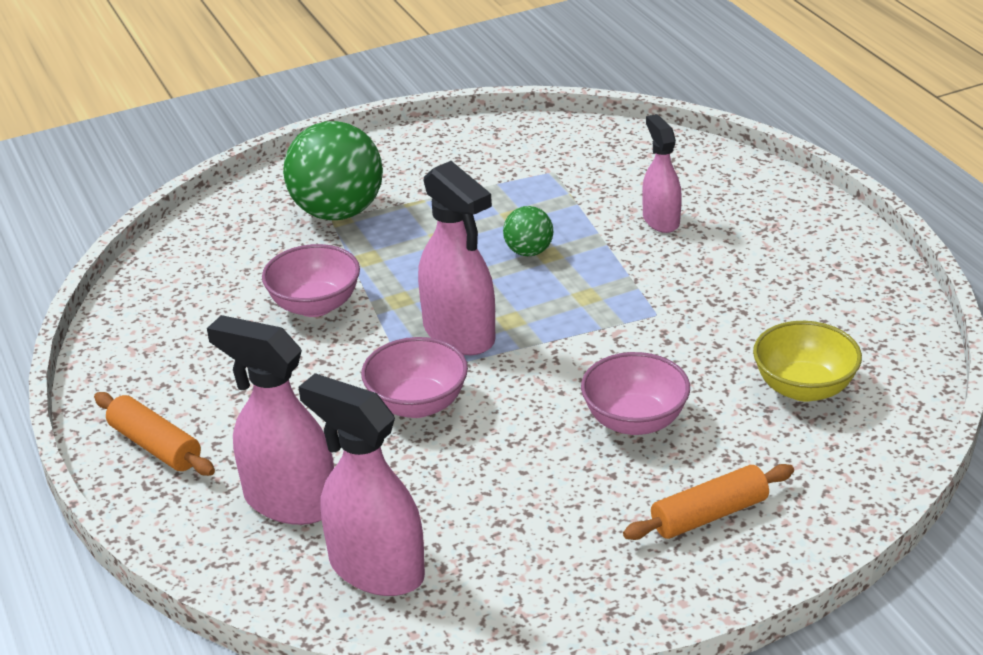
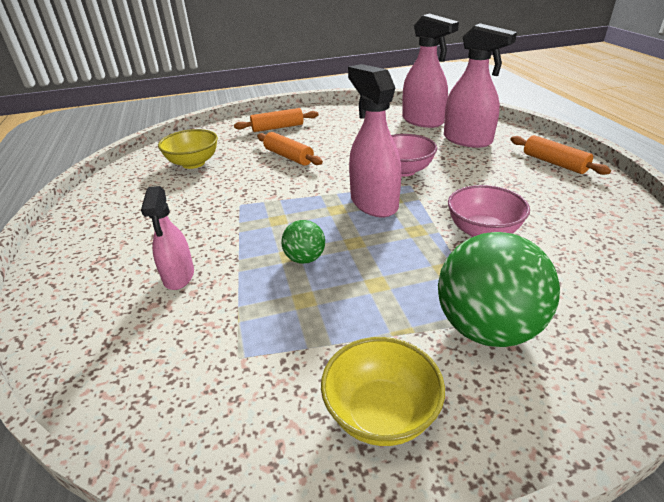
camera: 170 degrees left, 0 degrees up
pink bowl [581,352,690,435] -> orange rolling pin [257,132,323,166]
none -> yellow bowl [321,337,445,446]

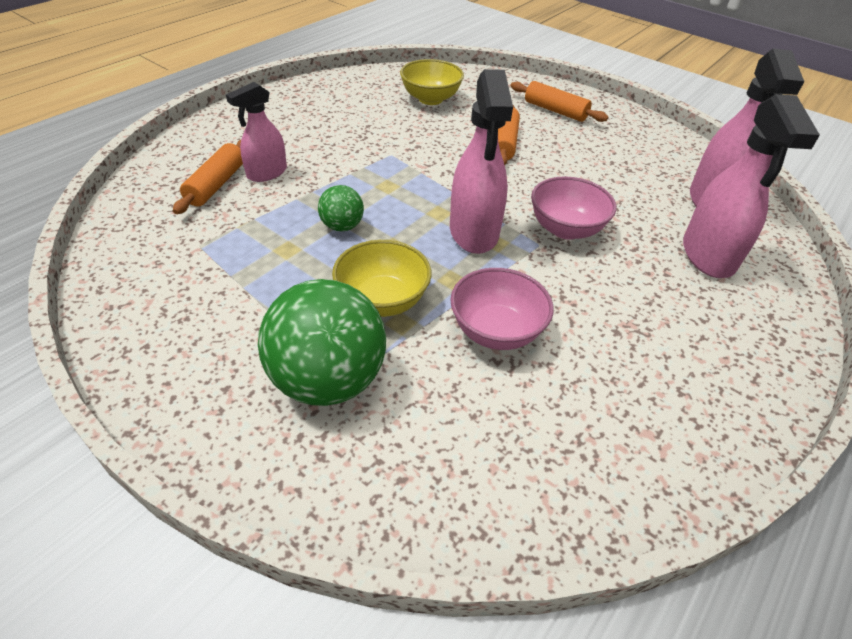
camera: 50 degrees right, 10 degrees up
yellow bowl [321,337,445,446] -> yellow bowl moved to [332,240,432,317]
pink spray bottle [348,64,401,217] -> pink spray bottle turned 150 degrees clockwise [450,69,513,254]
orange rolling pin [510,135,611,175] -> orange rolling pin moved to [173,140,243,214]

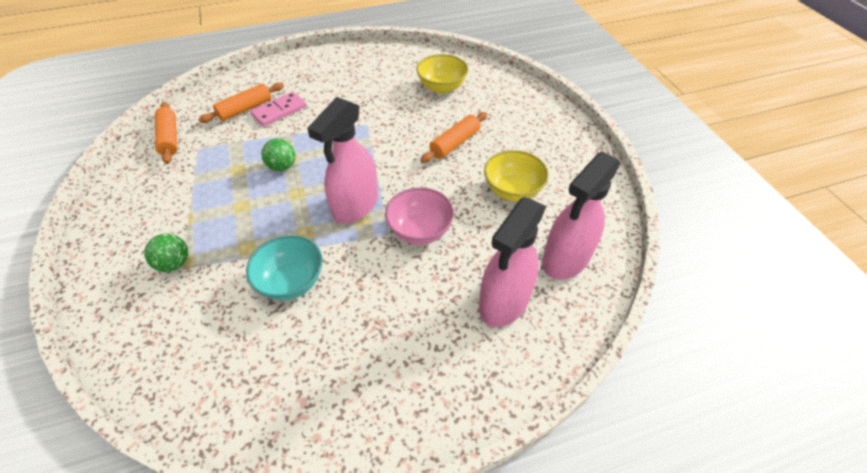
camera: 35 degrees right, 5 degrees up
pink spray bottle [226,82,287,182] -> pink domino [250,91,306,126]
green ball [258,279,386,406] -> green ball [144,234,188,272], size x0.49
yellow bowl [332,240,432,317] -> yellow bowl moved to [484,150,549,202]
pink bowl [450,268,554,350] -> turquoise bowl [246,235,323,300]
orange rolling pin [511,81,608,122] -> orange rolling pin moved to [155,102,177,164]

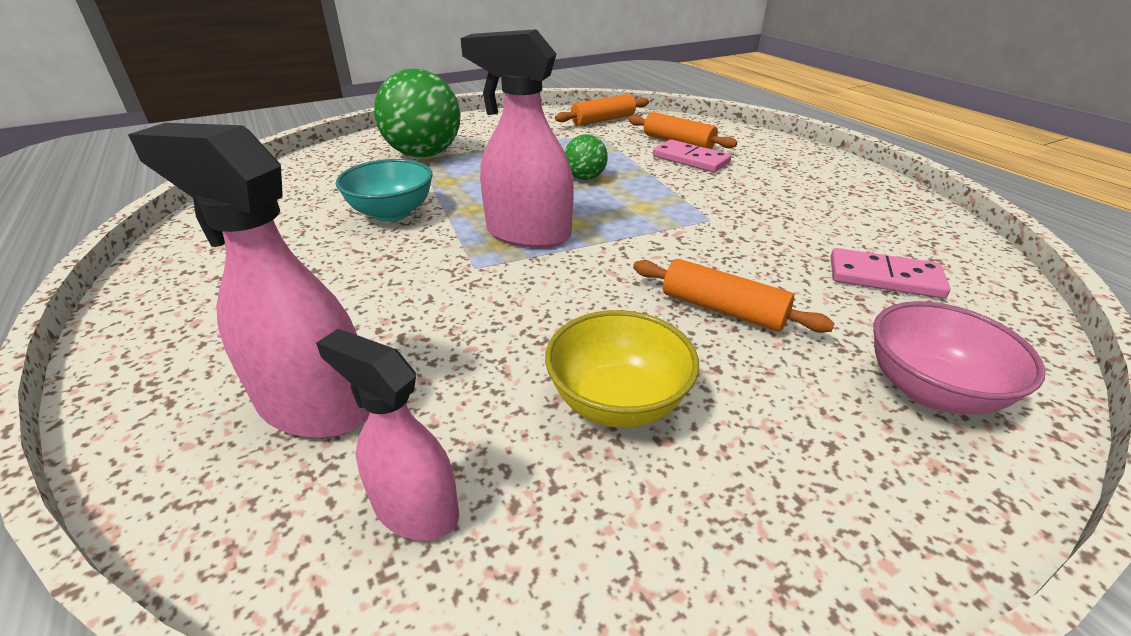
camera: 80 degrees right, 15 degrees down
green ball [144,234,188,272] -> green ball [374,68,461,158], size x2.03
pink bowl [385,187,454,245] -> pink bowl moved to [873,301,1046,414]
yellow bowl [416,54,468,94] -> pink domino [831,248,950,299]
pink spray bottle [542,152,621,280] -> pink spray bottle [316,329,459,541], size x0.62

